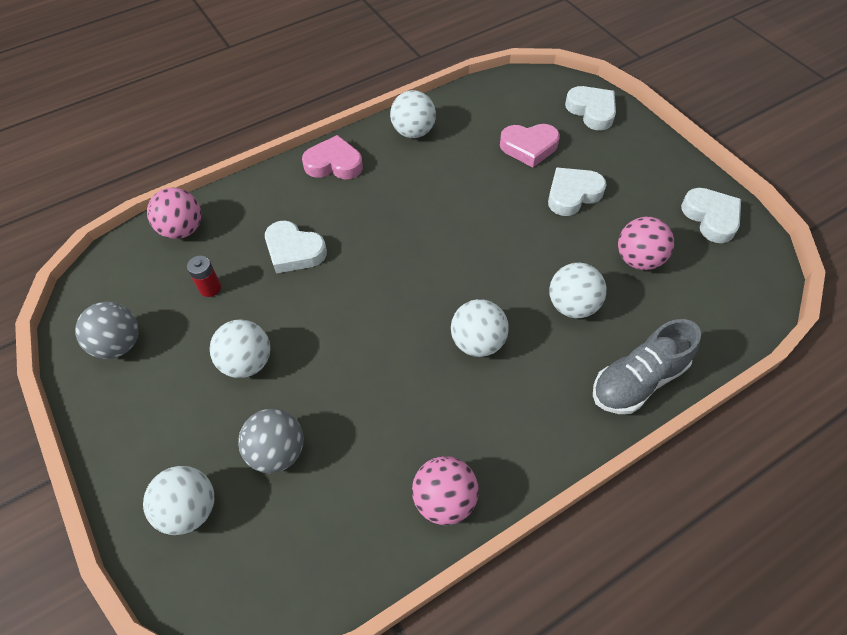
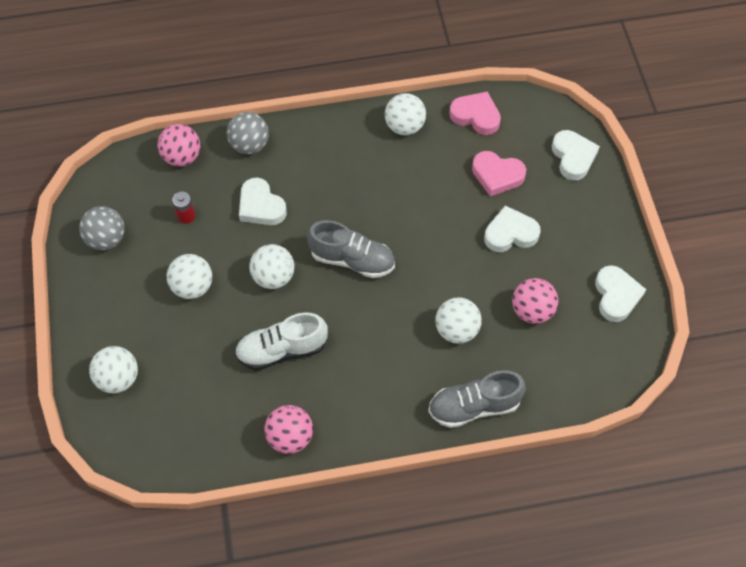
camera: 20 degrees right, 5 degrees up
grey ball [238,409,304,473] -> grey ball moved to [227,112,269,154]
pink heart [302,135,363,179] -> pink heart moved to [449,91,501,135]
white ball [451,299,509,357] -> white ball moved to [249,244,295,289]
none -> white shoe [235,312,328,370]
none -> grey shoe [307,220,395,278]

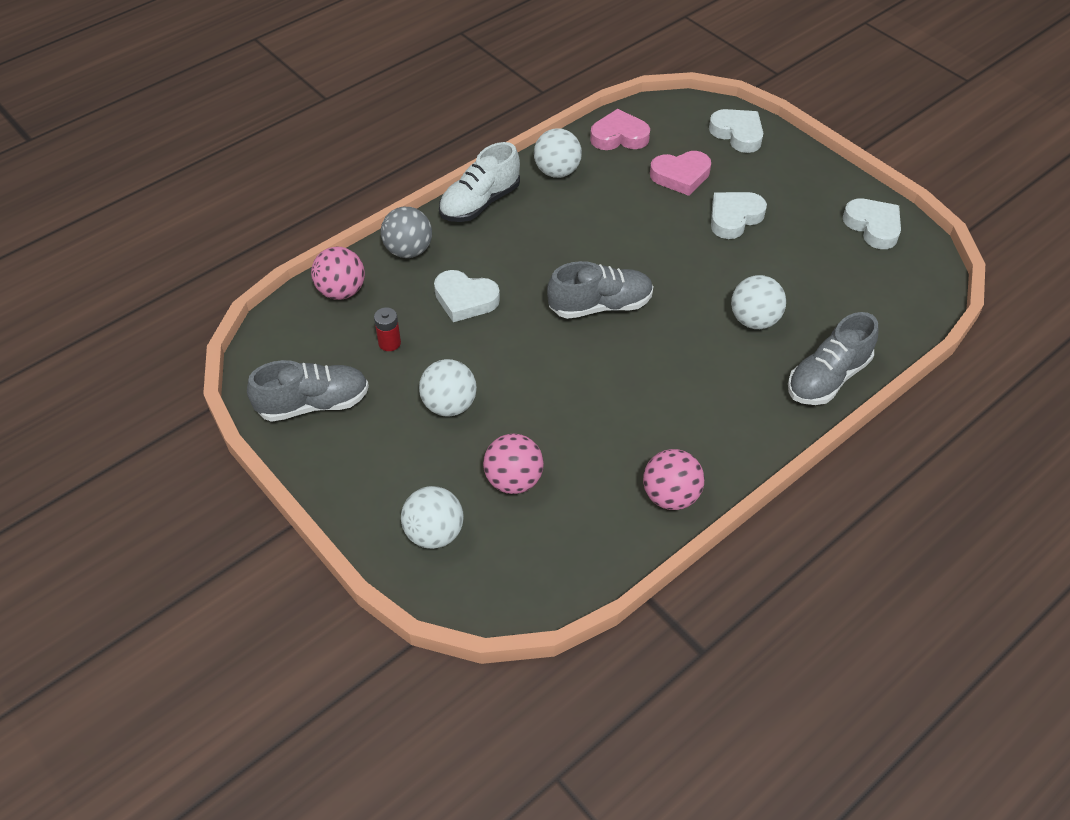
camera: 30 degrees left, 10 degrees down
grey ball [79,206,125,250] -> grey shoe [247,360,369,422]
white shoe [235,312,328,370] -> white shoe moved to [439,142,520,222]
white ball [249,244,295,289] -> none
pink ball [512,278,558,324] -> pink ball moved to [483,434,544,494]

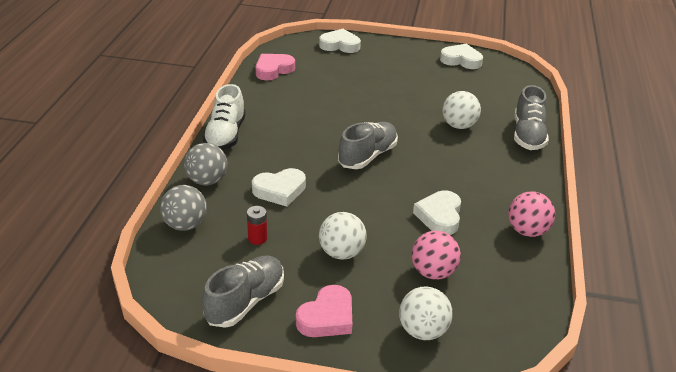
camera: 40 degrees left, 15 degrees down
pink ball [311,246,365,300] -> grey ball [160,185,207,231]
white ball [534,128,582,178] -> none
pink heart [650,151,711,196] -> pink heart moved to [296,285,352,337]
white heart [711,192,767,239] -> white heart moved to [413,190,461,235]

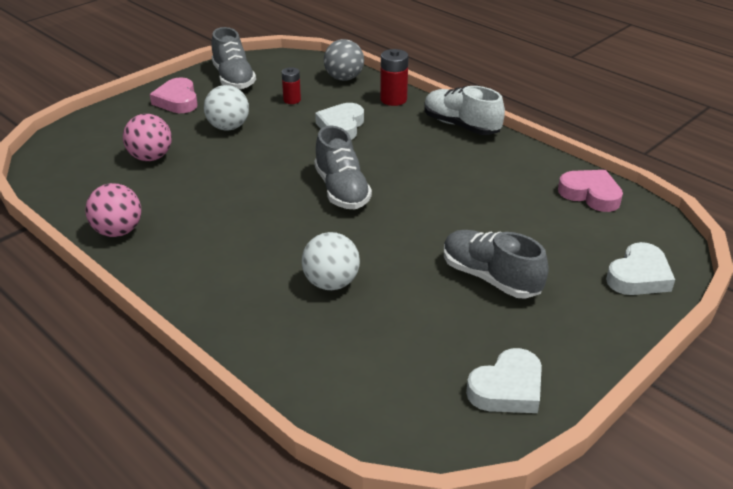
camera: 125 degrees right, 0 degrees up
grey ball [184,143,228,185] -> red battery [380,49,409,106]
pink heart [255,54,295,80] -> pink heart turned 45 degrees counterclockwise [558,170,623,212]
white ball [399,286,453,340] -> none
white heart [413,190,461,235] -> none
grey shoe [514,85,549,150] -> grey shoe moved to [444,230,549,299]

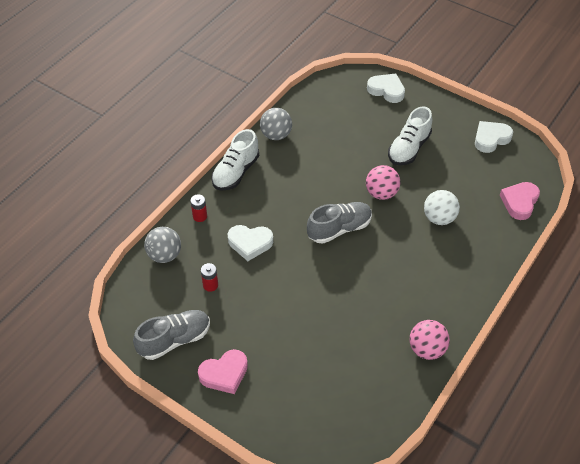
camera: 100 degrees left, 15 degrees up
pink ball [123,114,172,161] -> pink ball moved to [366,165,400,200]
white ball [204,85,249,131] -> none
red battery [380,49,409,106] -> red battery [190,194,207,222], size x0.65
grey shoe [444,230,549,299] -> white shoe [388,106,432,165]
white heart [466,348,542,413] -> white heart turned 75 degrees counterclockwise [475,121,513,153]
pink heart [558,170,623,212] -> pink heart moved to [500,182,540,220]
none -> grey ball [260,108,292,140]

